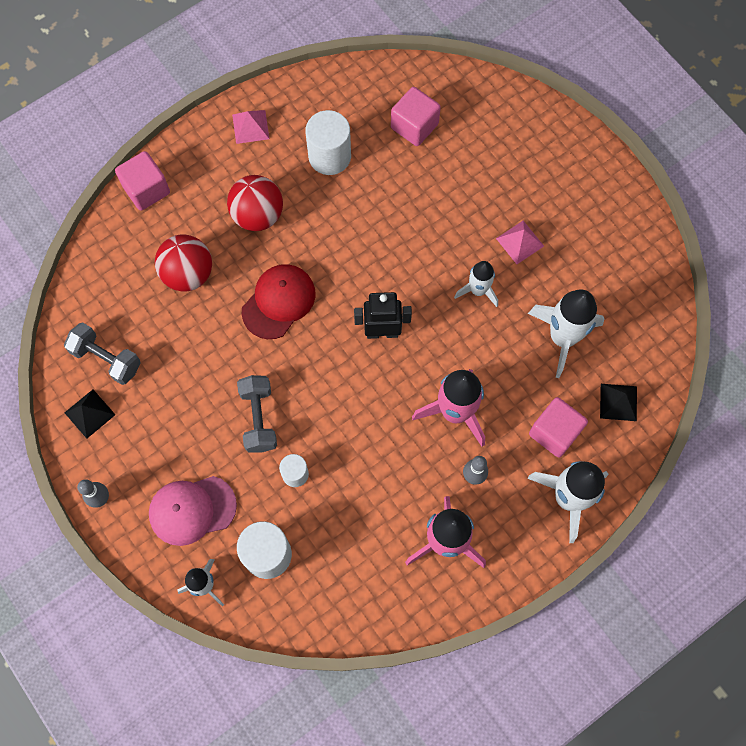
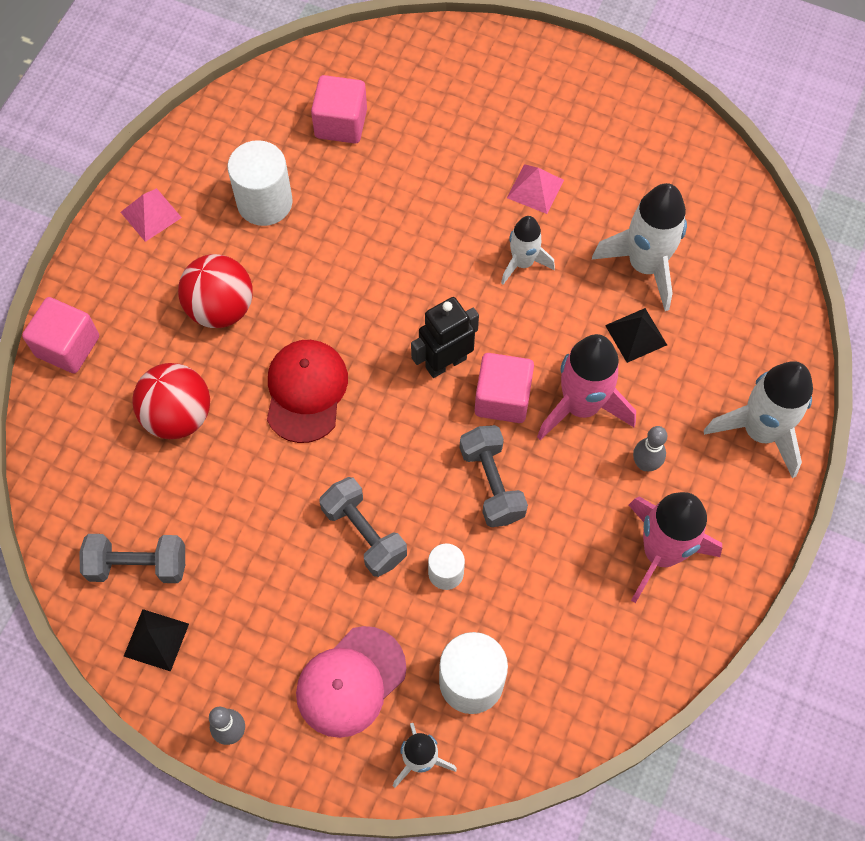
camera: 30 degrees left, 5 degrees down
pink cube [529,397,588,457] -> pink cube moved to [475,353,534,423]
black pyramid [600,384,637,421] -> black pyramid moved to [605,308,667,363]
none -> grey dumbbell [460,425,528,527]

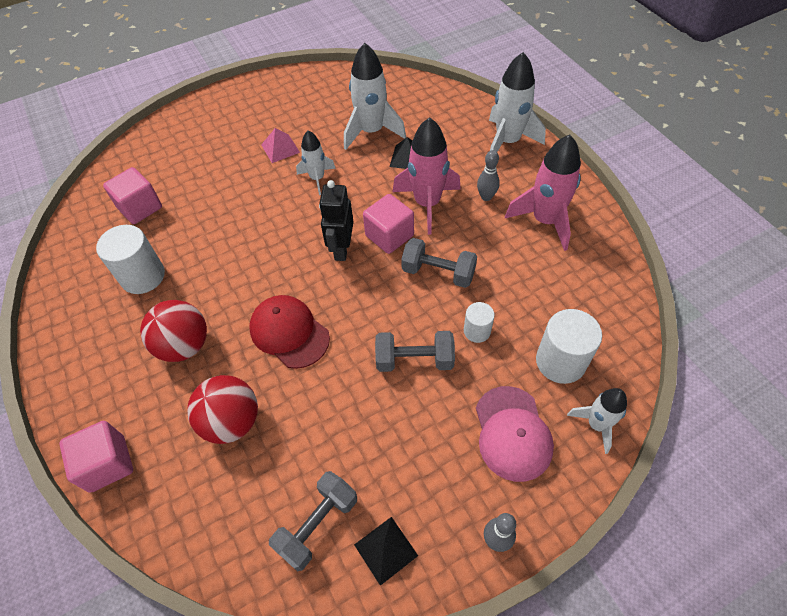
camera: 50 degrees left, 10 degrees down
pink pyramid [121,188,182,242] -> none

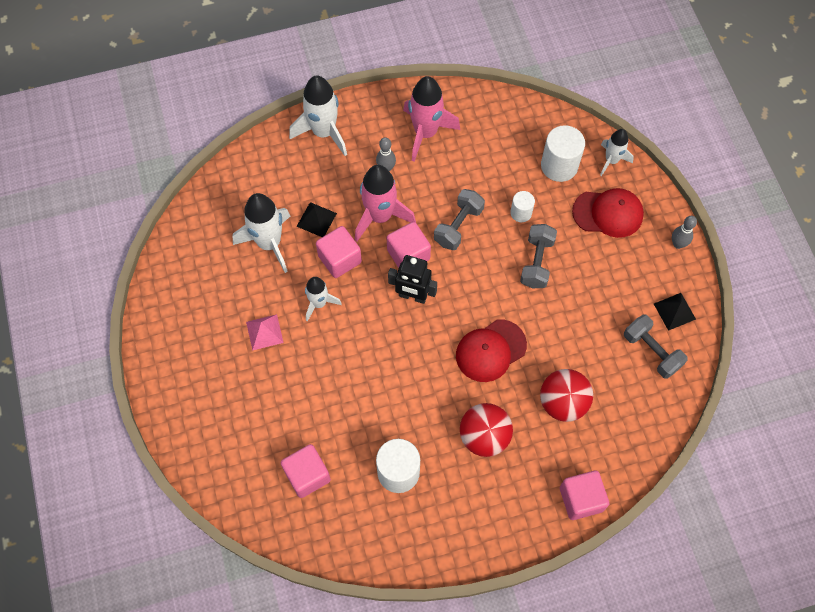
camera: 80 degrees left, 10 degrees up
pink cap [476,386,554,482] -> red cap [572,188,644,238]
none -> pink cube [316,226,362,278]

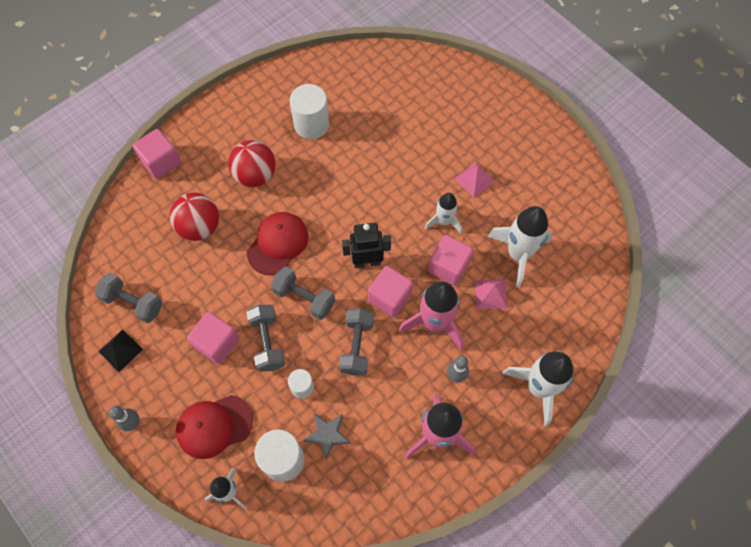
camera: 155 degrees right, 0 degrees up
pink cube [281,444,331,498] -> pink cube moved to [187,312,239,364]
black pyramid [296,202,337,237] -> pink pyramid [475,280,507,309]
none -> grey dumbbell [271,266,335,320]
none -> grey star [303,413,351,459]

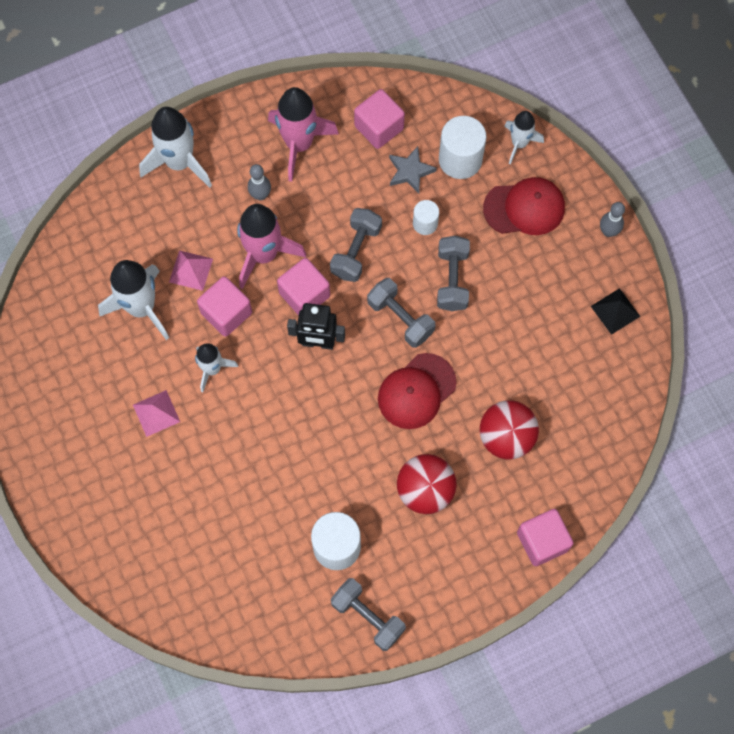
camera: 165 degrees left, 5 degrees up
grey dumbbell [95,273,162,323] -> grey dumbbell moved to [331,578,406,651]
pink cube [187,312,239,364] -> pink cube moved to [354,89,405,149]

